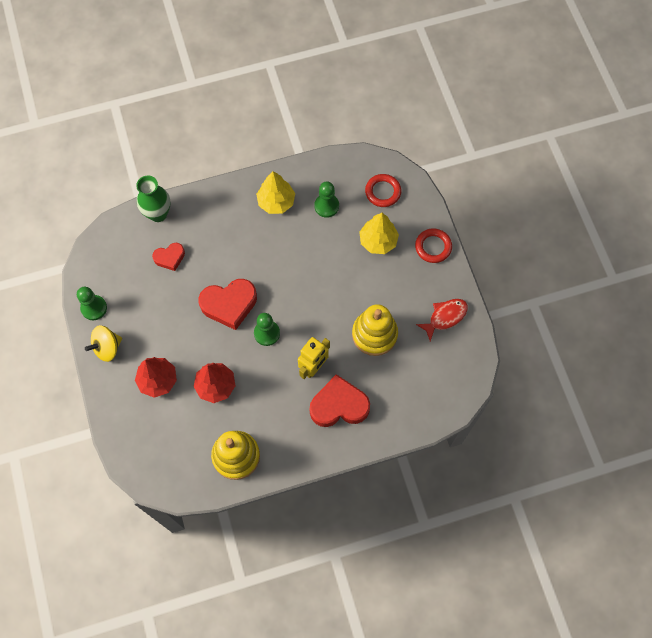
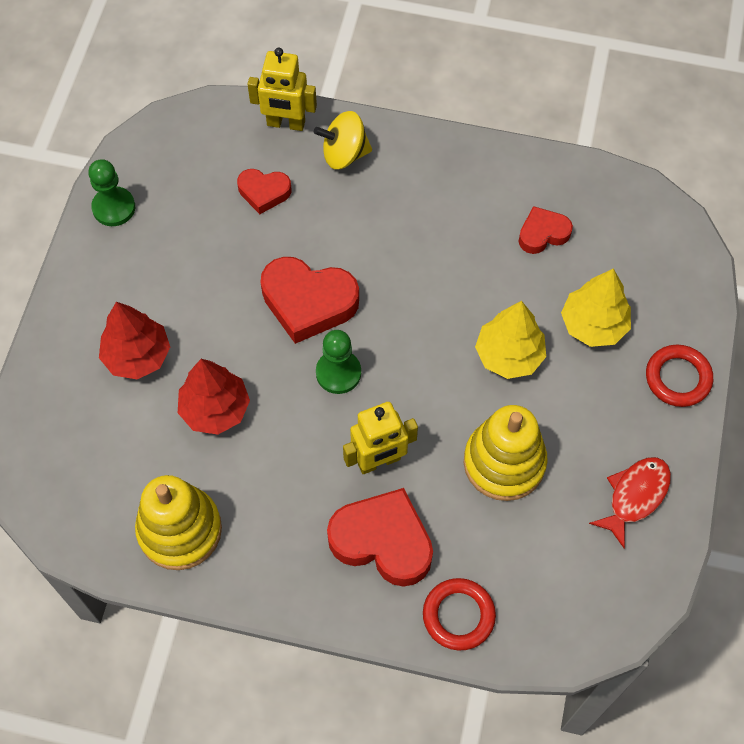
camera: 30 degrees right, 5 degrees down
yellow spinning top [85,325,122,362] -> yellow spinning top moved to [314,111,372,169]
green vase [136,175,170,222] -> yellow robot [248,48,317,131]
yellow tree [256,171,295,214] -> yellow tree moved to [475,301,546,379]
green pawn [314,181,339,218] -> red heart [519,206,573,254]
red ring [365,174,401,207] -> red ring moved to [423,578,496,651]
red fish [416,299,468,341] -> red fish turned 45 degrees counterclockwise [589,457,671,549]

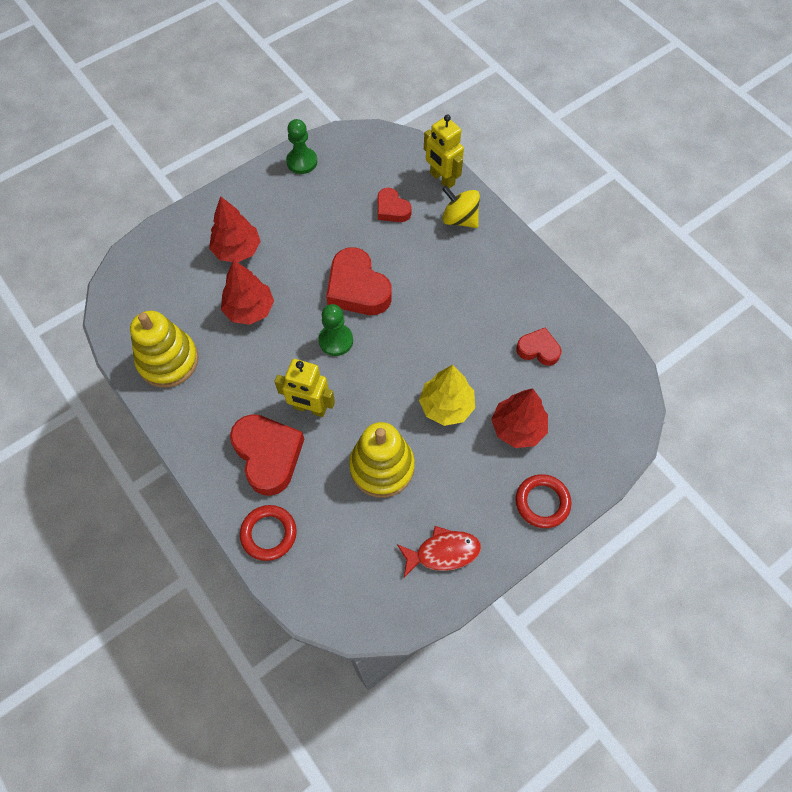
camera: 40 degrees right, 0 degrees up
yellow tree [561,268,631,347] -> red tree [491,388,548,448]

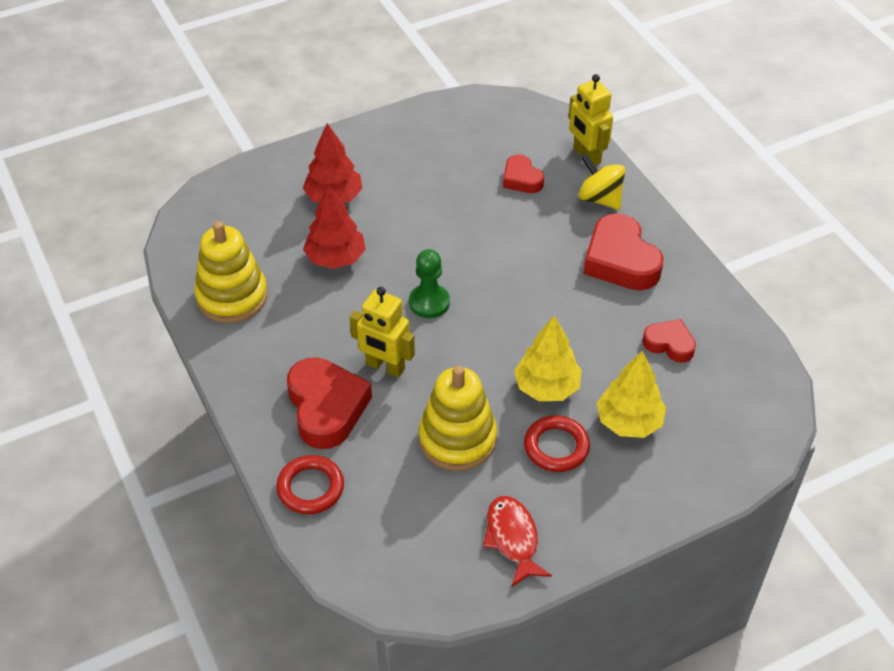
camera: 10 degrees right, 15 degrees down
green pawn [286,119,317,174] -> none
red heart [326,247,392,315] -> red heart moved to [583,213,664,290]
red fish [397,526,481,578] -> red fish turned 105 degrees counterclockwise [483,496,552,587]
red tree [491,388,548,448] -> yellow tree [597,351,666,438]
red ring [515,474,572,528] -> red ring moved to [524,415,590,472]

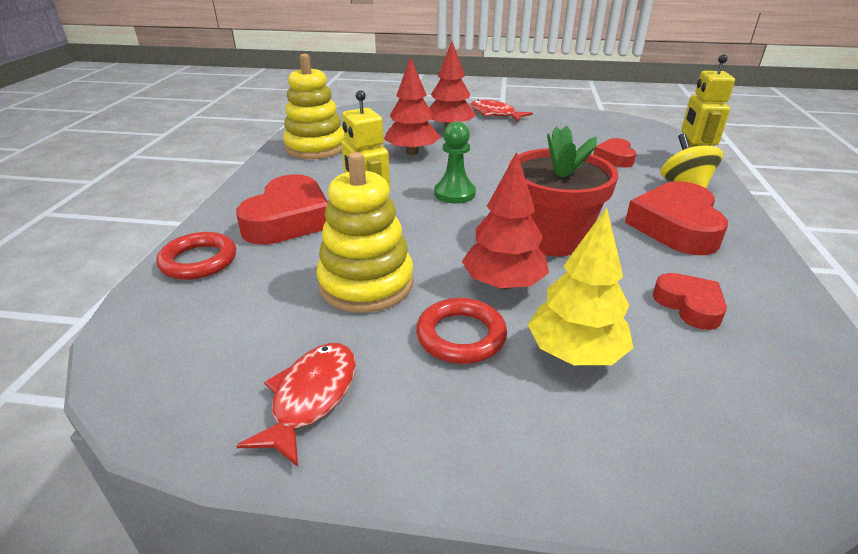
camera: 35 degrees right, 15 degrees down
yellow tree [514,315,582,401] -> red tree [462,152,549,290]
none -> red fish [470,99,533,121]
none -> red flower pot [509,126,618,256]

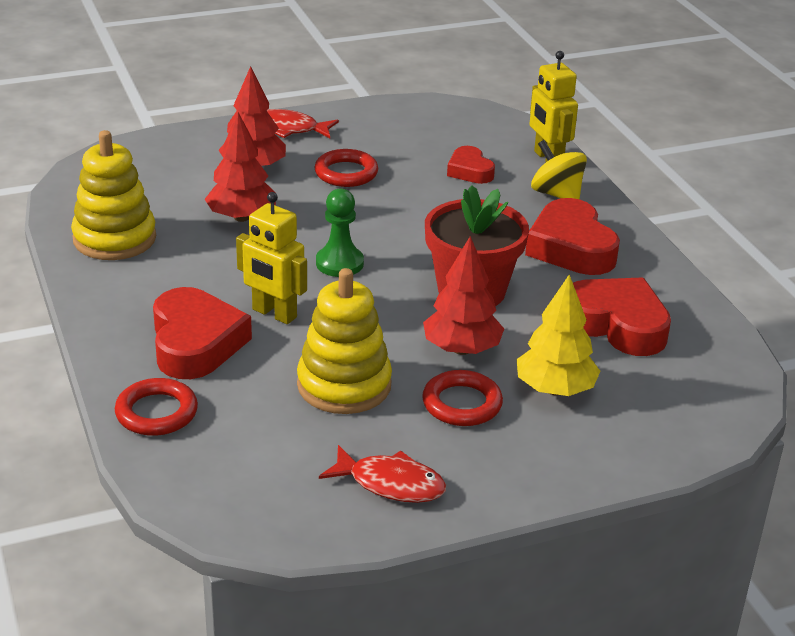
camera: 30 degrees left, 0 degrees up
red fish [236,343,356,467] -> red fish turned 120 degrees clockwise [319,445,446,503]
red heart [653,273,727,330] -> red heart [573,277,671,356], size x1.77
none -> red ring [315,149,378,187]

